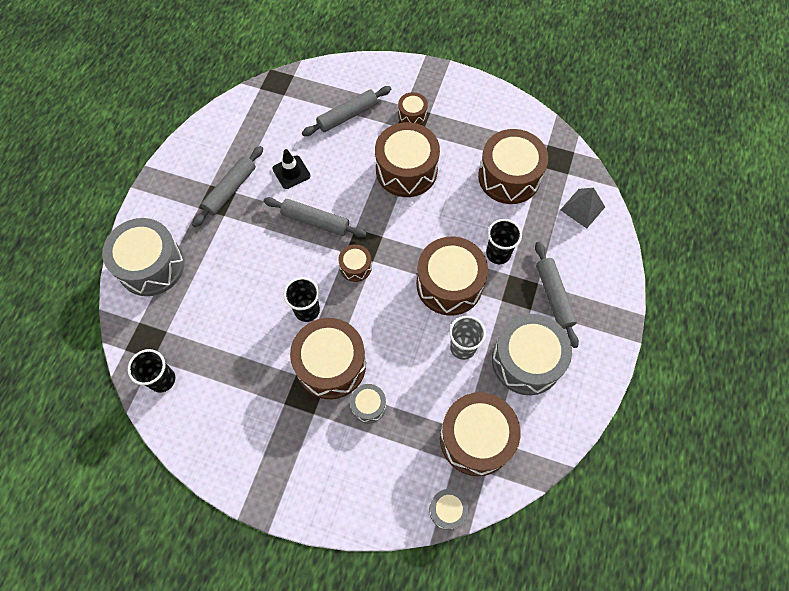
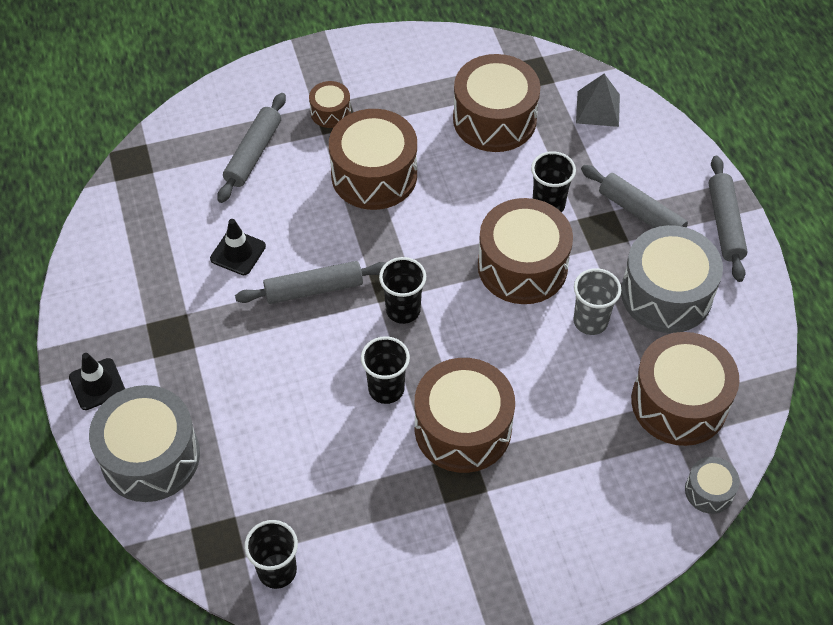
camera: 35 degrees left, 10 degrees down
grey rolling pin [192,146,263,227] -> grey rolling pin moved to [709,156,748,282]
brown drum [338,244,372,282] -> black cup [379,257,426,324]
grey drum [350,384,386,423] -> none
none -> black traffic cone [69,353,125,410]

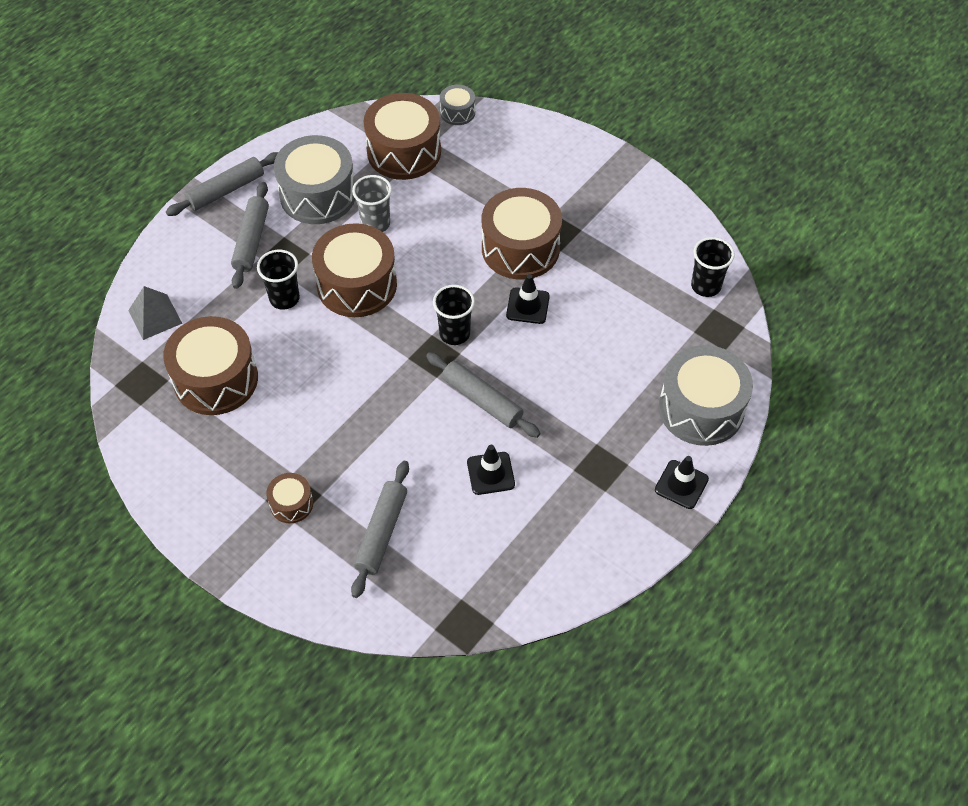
camera: 125 degrees left, 0 degrees up
grey rolling pin [217,93,286,203] -> grey rolling pin turned 60 degrees counterclockwise [351,461,409,598]
brown drum [329,109,417,210] -> none
black cup [361,336,410,404] -> black traffic cone [506,274,550,324]

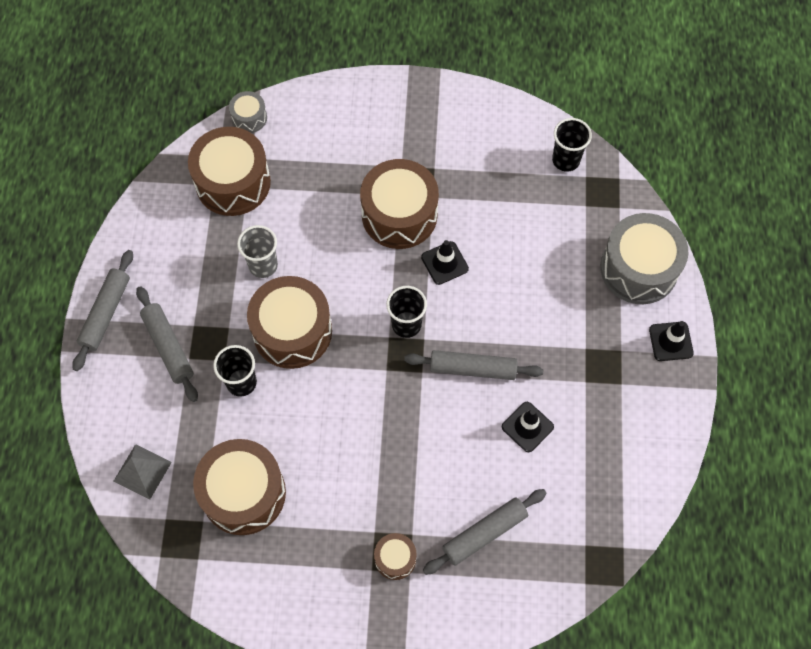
camera: 35 degrees left, 10 degrees up
grey drum [274,135,355,224] -> none
grey rolling pin [351,461,409,598] -> grey rolling pin turned 75 degrees clockwise [423,489,547,575]

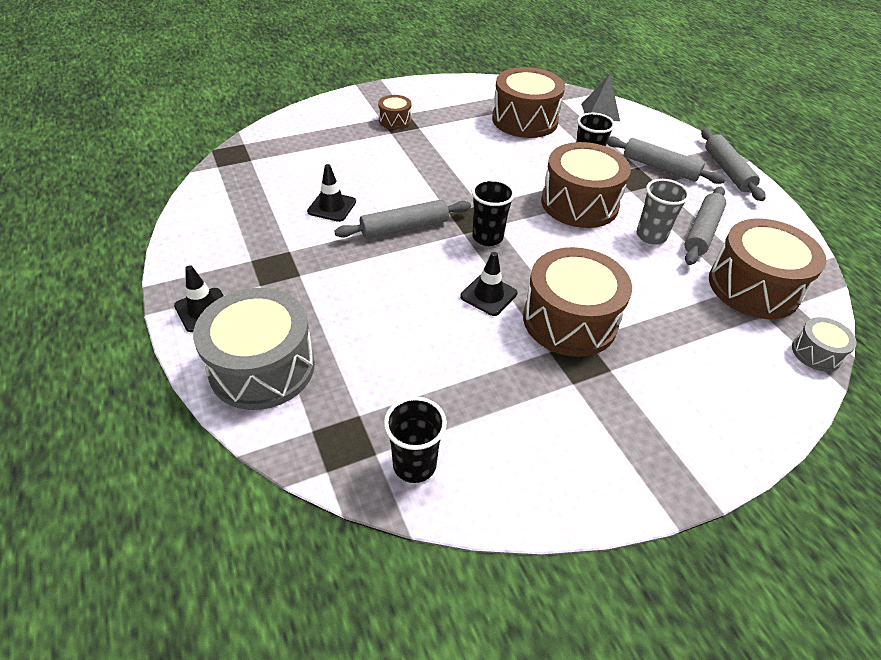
camera: 150 degrees right, 20 degrees down
grey rolling pin [423,489,547,575] -> grey rolling pin moved to [684,186,726,265]

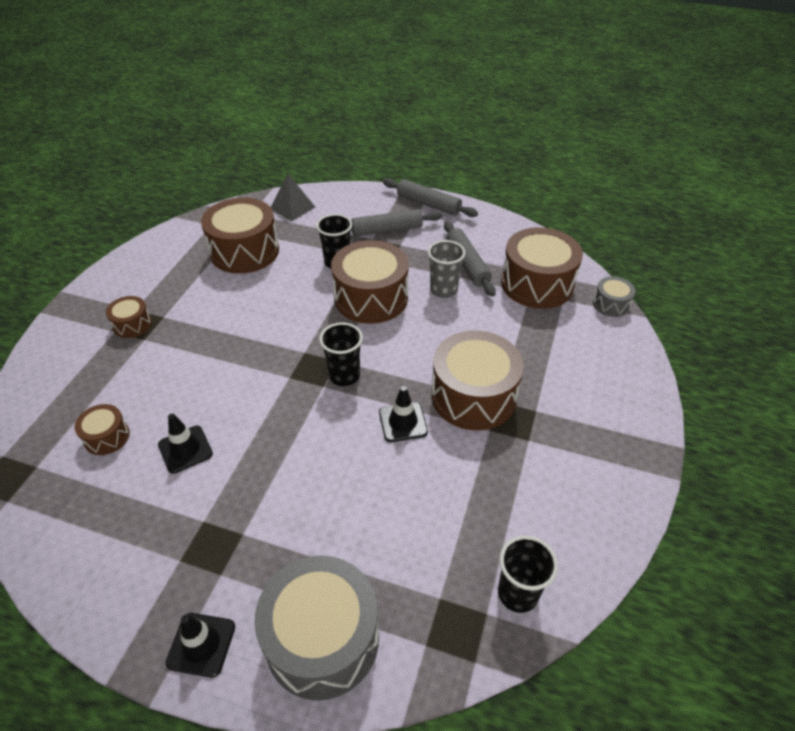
camera: 45 degrees left, 0 degrees up
grey rolling pin [334,199,471,238] -> none
none -> brown drum [75,404,130,455]

